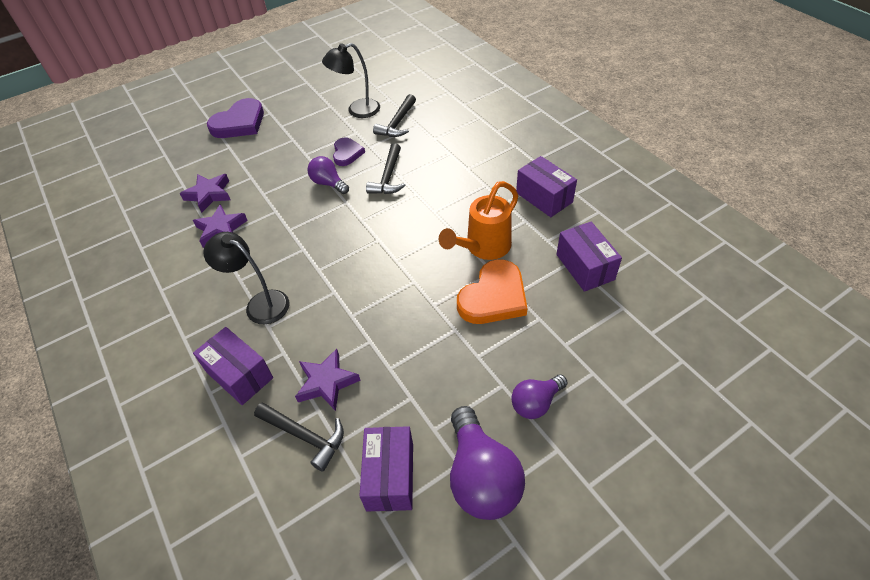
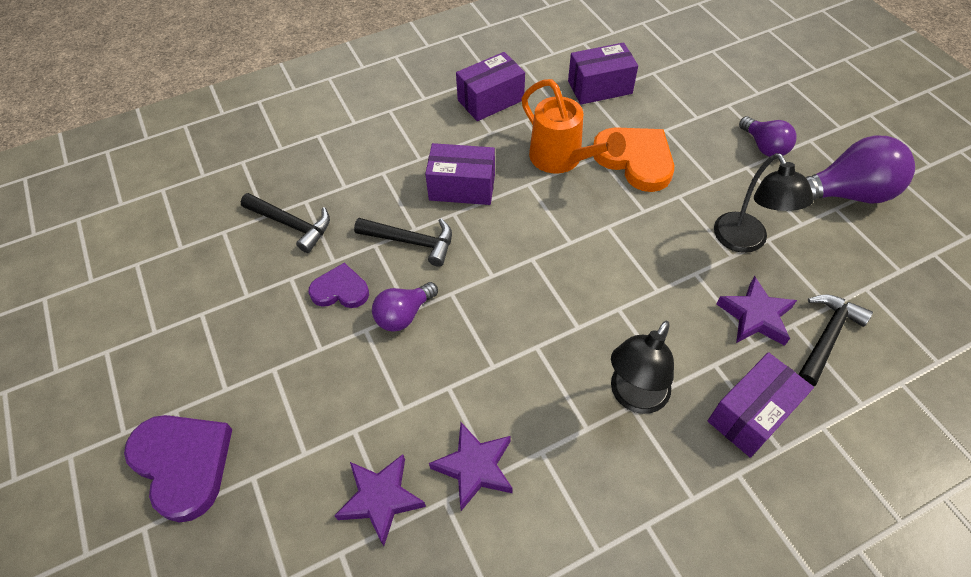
camera: 85 degrees left, 5 degrees up
black lamp [322,43,380,118] -> black lamp moved to [714,153,814,253]
purple box [359,426,413,511] -> purple box moved to [425,143,495,205]

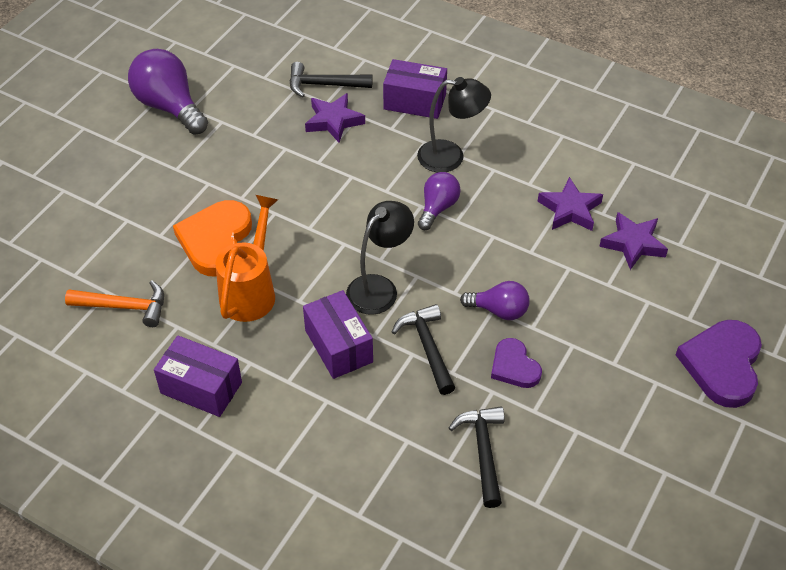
camera: 125 degrees left, 5 degrees down
purple box [568,42,638,105] -> orange hammer [65,281,164,327]
black lamp [714,153,814,253] -> black lamp moved to [346,201,414,315]
purple light bulb [739,116,797,157] -> purple light bulb moved to [418,172,461,230]

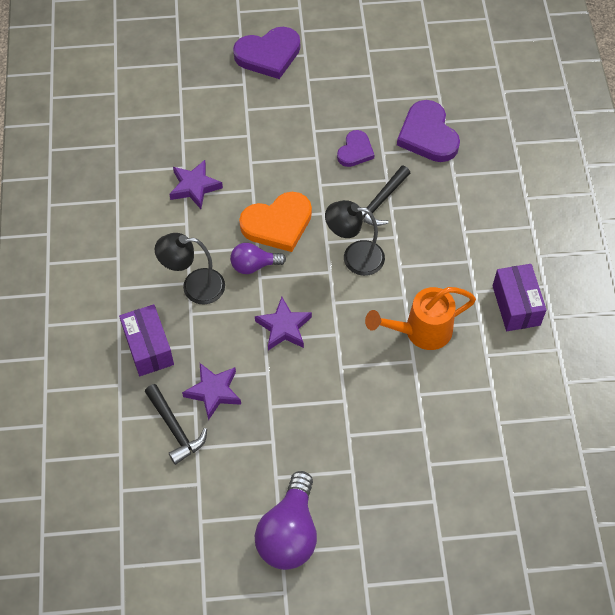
camera: 125 degrees left, 10 degrees up
orange hammer [65,281,164,327] -> none
orange heart [173,200,252,276] -> orange heart moved to [239,192,312,252]
purple box [303,290,373,379] -> none
black lamp [417,77,491,172] -> black lamp turned 60 degrees counterclockwise [155,233,225,304]
black hammer [449,406,505,508] -> purple heart [397,100,460,162]
purple light bulb [460,281,530,320] -> none
purple star [599,212,668,270] -> purple star moved to [255,297,312,350]

